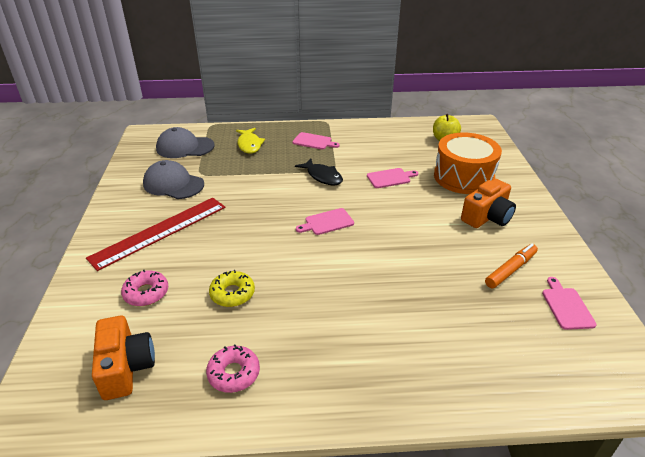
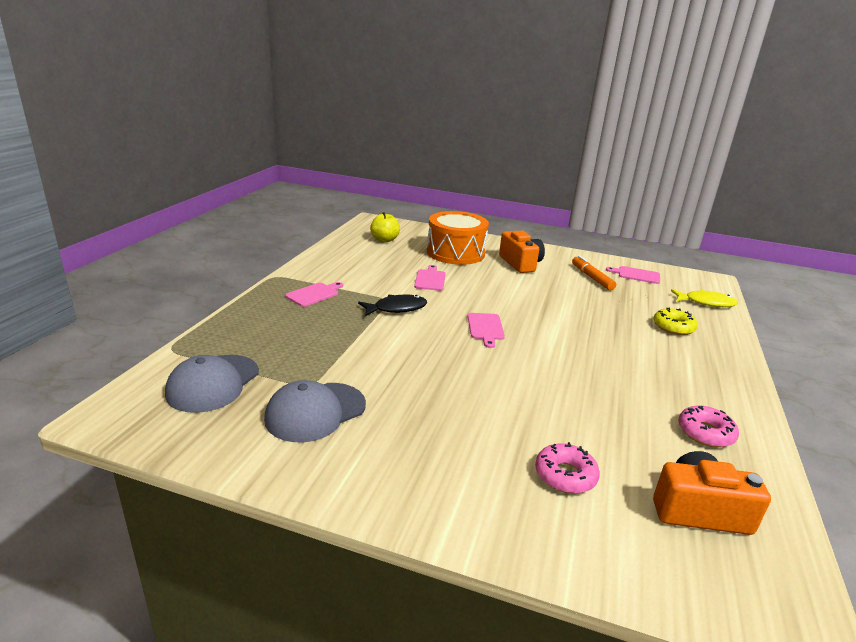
camera: 70 degrees left, 10 degrees down
red ruler [86,198,225,271] -> none
yellow donut [209,270,255,307] -> yellow donut moved to [654,307,698,335]
yellow fish [236,128,265,154] -> yellow fish moved to [671,289,738,307]

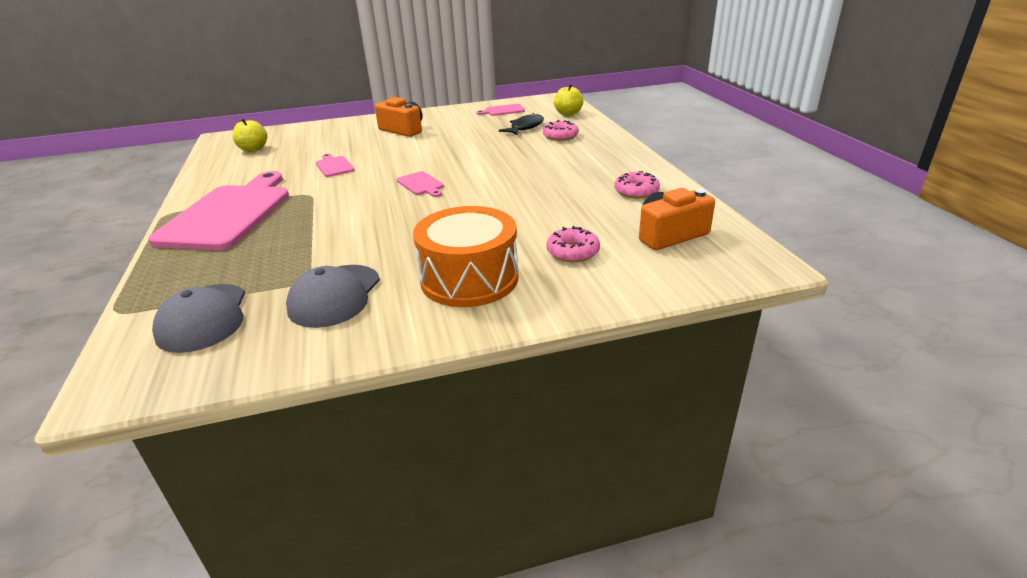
camera: 30 degrees left, 5 degrees up
pink cutting board [285,282,343,307] -> pink cutting board [148,171,289,250], size x2.45
black fish [358,295,427,316] -> black fish moved to [499,113,544,135]
orange drum [427,211,489,265] -> orange drum moved to [413,206,518,307]
orange marker [572,255,616,291] -> none
yellow donut [654,307,698,335] -> pink donut [543,120,579,141]
yellow fish [671,289,738,307] -> yellow apple [554,84,583,116]

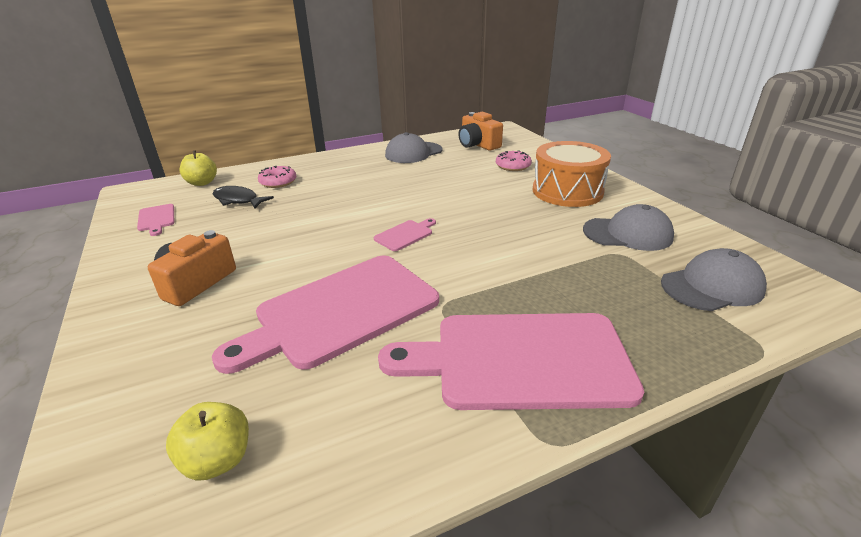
camera: 100 degrees left, 0 degrees up
pink cutting board [316,154,354,177] -> pink cutting board [212,255,439,374], size x2.45
pink donut [614,171,660,199] -> grey cap [385,132,442,163]

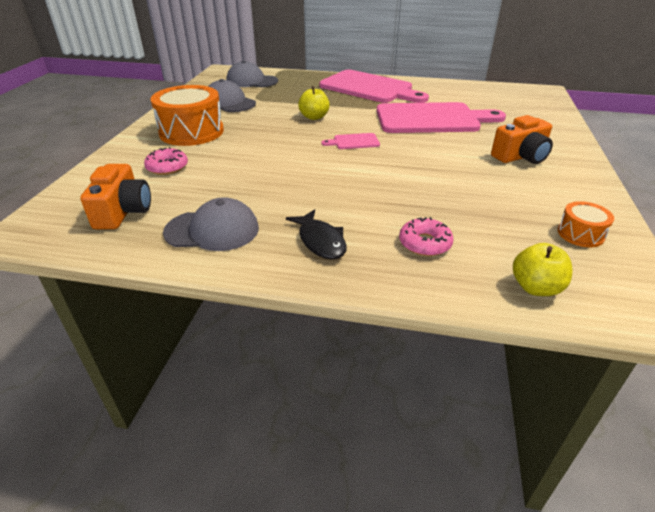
camera: 145 degrees left, 5 degrees up
pink cutting board [137,204,174,236] -> orange drum [558,201,614,247]
yellow apple [166,402,249,481] -> yellow apple moved to [298,86,330,120]
black fish [213,186,274,208] -> black fish moved to [286,209,346,260]

